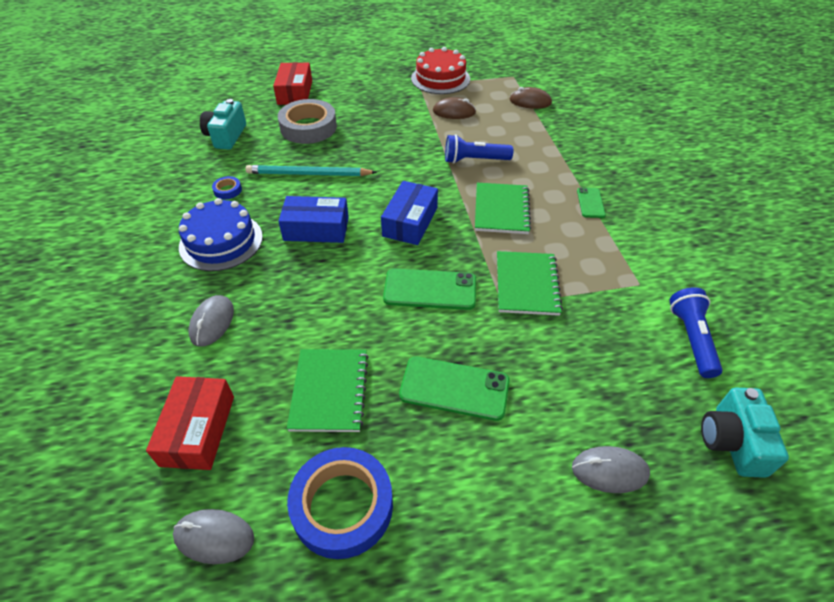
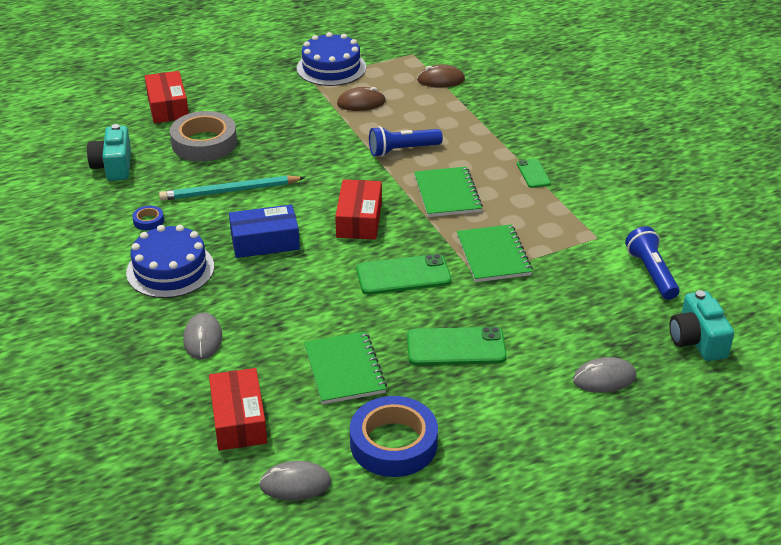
camera: 15 degrees left, 10 degrees down
blue box [381,181,438,245] -> red box [335,179,382,240]
red cake [411,47,470,94] -> blue cake [297,32,366,86]

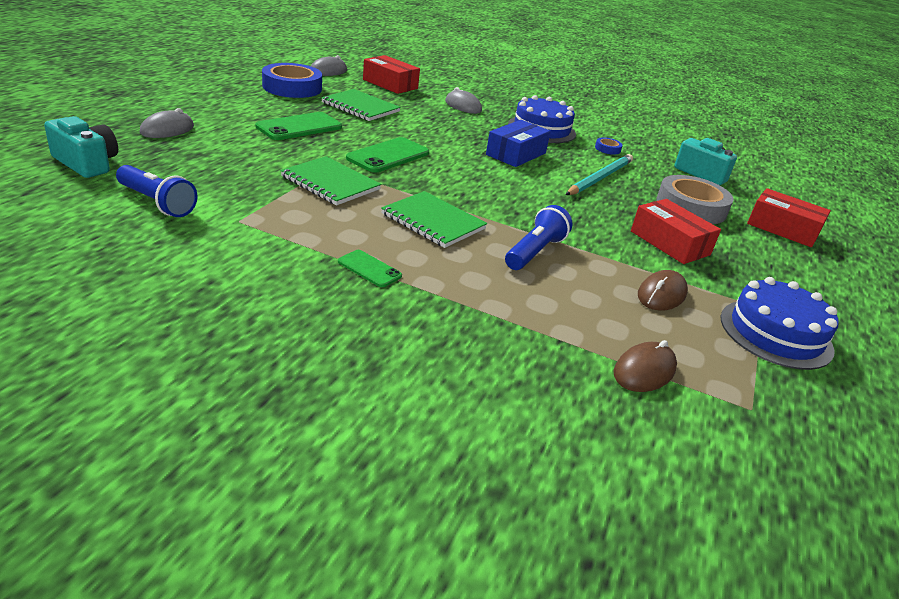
camera: 135 degrees right, 5 degrees down
red box [335,179,382,240] -> red box moved to [631,199,721,264]

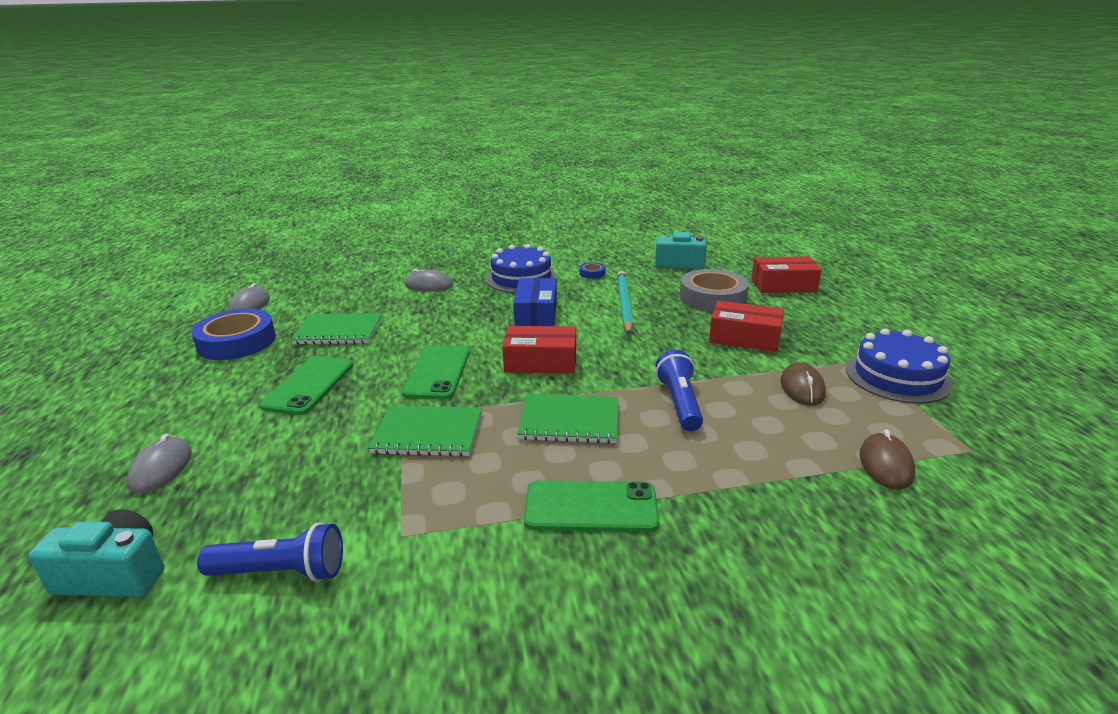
camera: 30 degrees left, 5 degrees down
green phone [338,250,402,287] -> green phone [524,480,659,532], size x1.78
red box [363,55,420,94] -> red box moved to [502,326,576,374]

